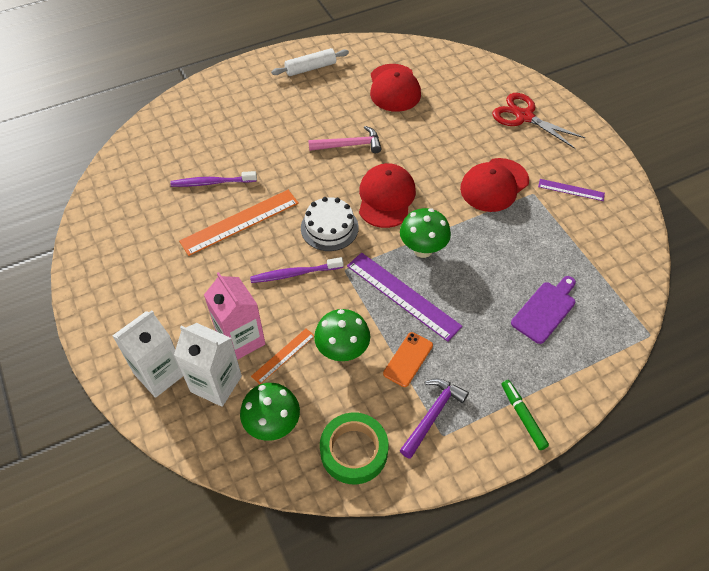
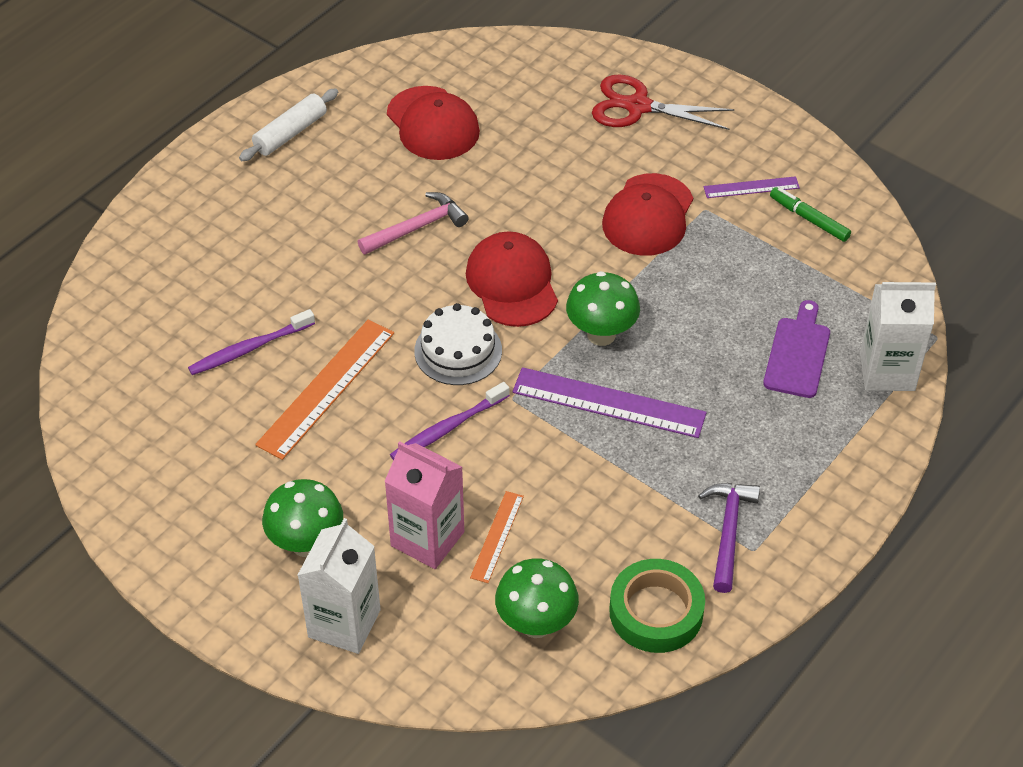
camera: 25 degrees left, 5 degrees down
white carton [174,323,242,407] -> white carton moved to [860,282,936,391]
green mushroom [314,309,370,361] -> green mushroom moved to [262,479,343,557]
orange phone [383,332,433,387] -> none
green marker [502,380,549,450] -> green marker moved to [770,187,851,242]

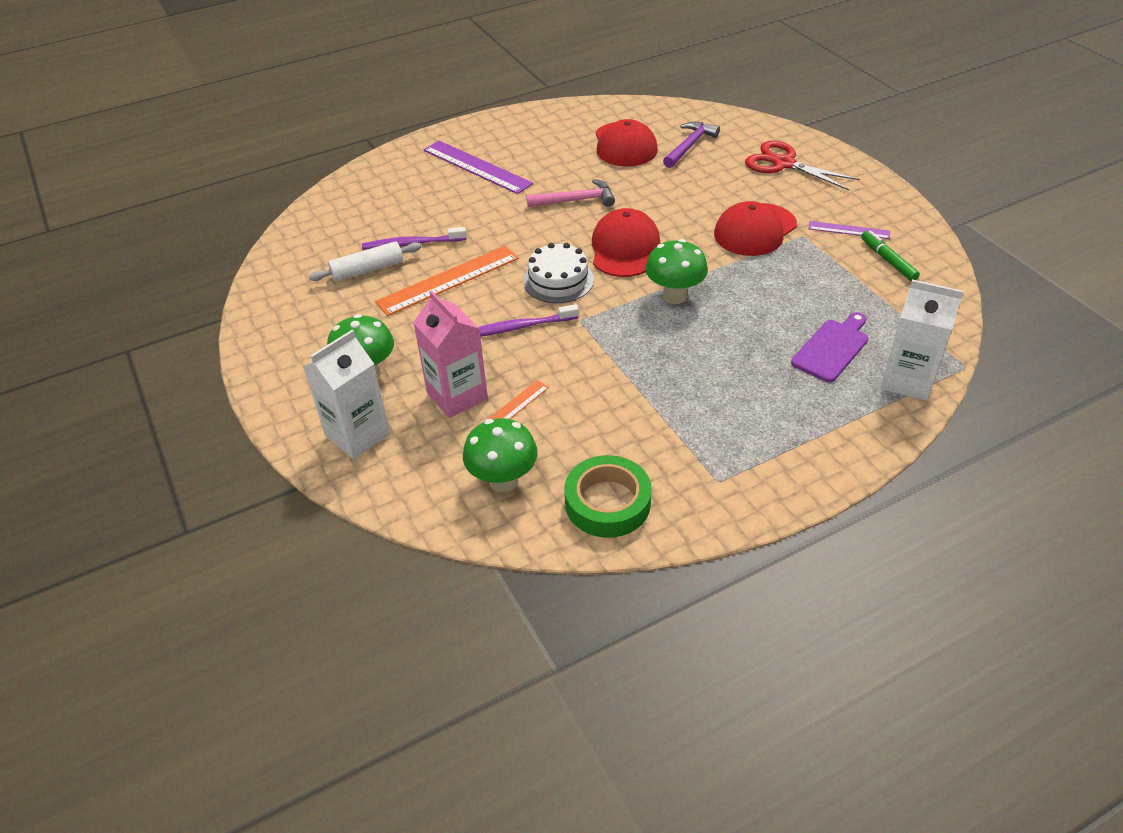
camera: 25 degrees right, 5 degrees down
white rolling pin [239,88,338,161] -> white rolling pin moved to [309,241,421,282]
purple ruler [512,367,707,438] -> purple ruler moved to [423,141,533,194]
purple hammer [698,483,760,593] -> purple hammer moved to [663,122,720,168]

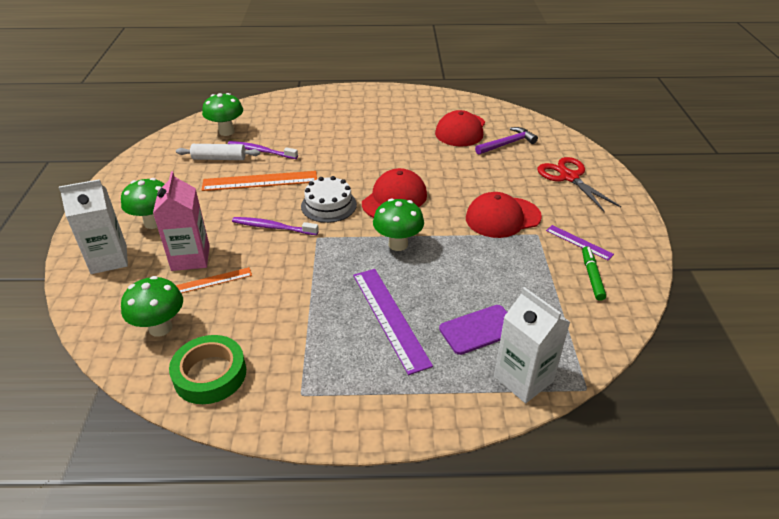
camera: 25 degrees right, 5 degrees down
purple ruler [423,141,533,194] -> purple ruler moved to [353,269,433,375]
pink hammer [526,179,615,207] -> none
none -> green mushroom [202,93,243,136]

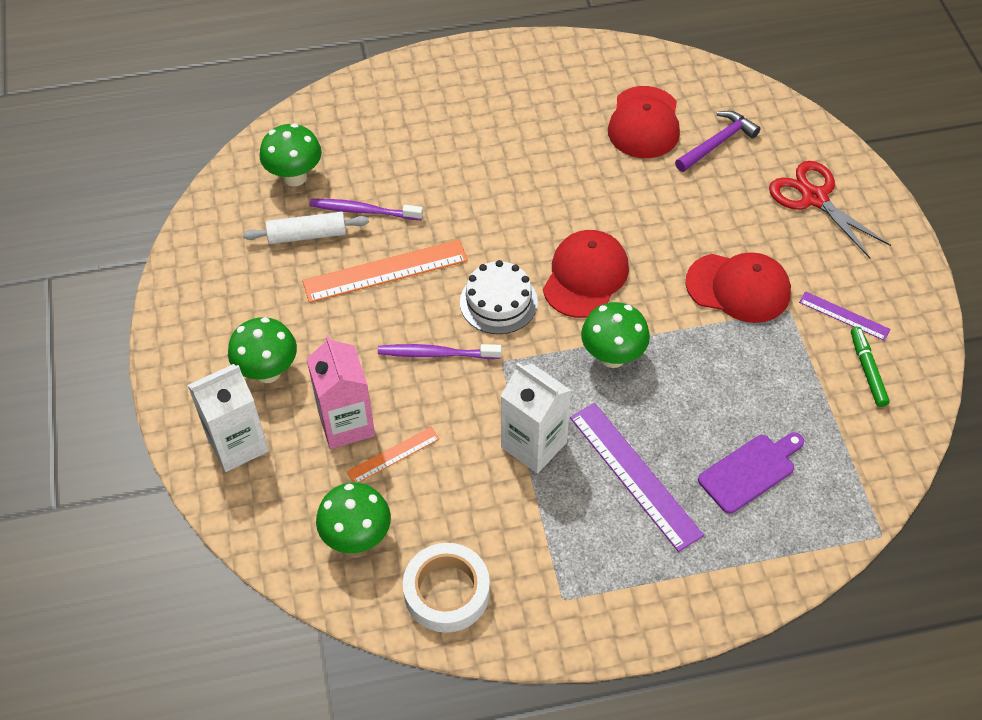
camera: 10 degrees left, 15 degrees up
green tape [169,335,246,404] -> white tape [403,543,490,633]
red cap [466,192,542,238] -> red cap turned 135 degrees counterclockwise [686,252,791,323]
white carton [494,287,570,403] -> white carton moved to [501,363,572,474]

